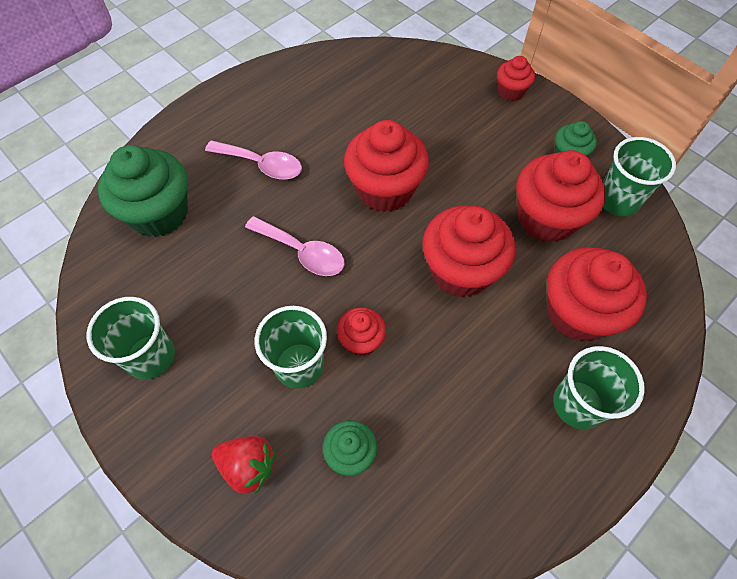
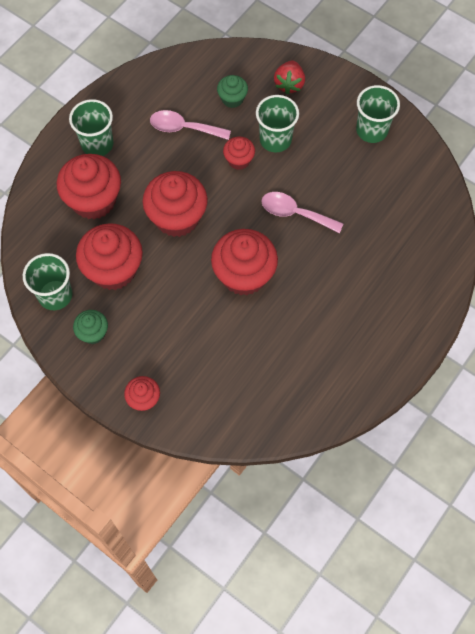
camera: 170 degrees right, 5 degrees up
green cupcake [98,145,188,237] -> none
pink spoon [205,140,302,180] -> pink spoon moved to [150,110,231,140]
red strawberry [212,436,275,494] -> red strawberry turned 90 degrees counterclockwise [274,60,305,95]

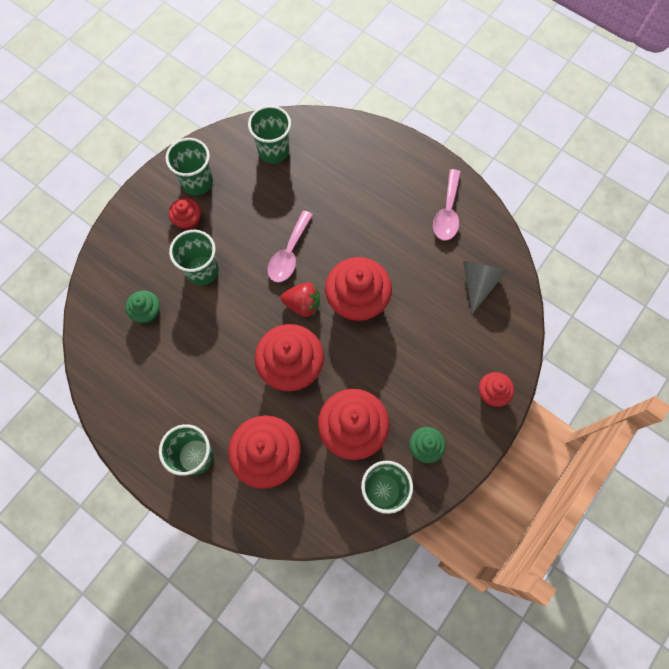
camera: 90 degrees left, 5 degrees up
pink spoon [150,110,231,140] -> pink spoon moved to [433,169,461,240]
red cupcake [223,136,255,170] -> red cupcake moved to [169,198,201,231]
red strawberry [274,60,305,95] -> red strawberry moved to [281,283,320,317]
none -> green cup [248,105,291,164]
none -> grey cone [463,261,507,314]

